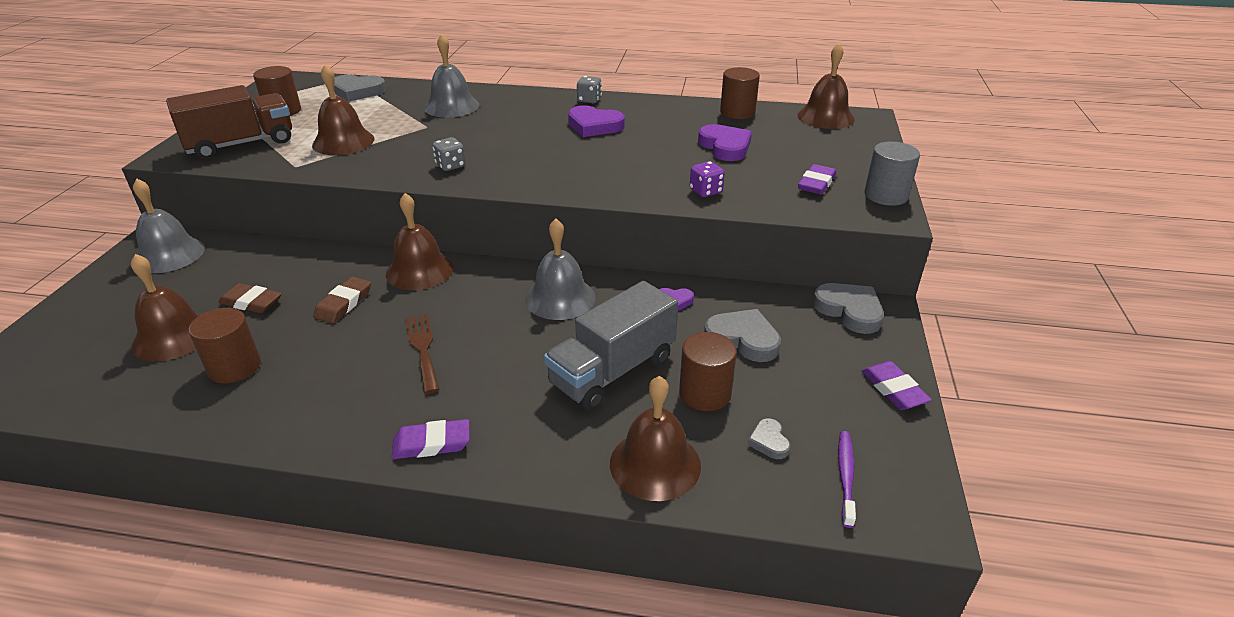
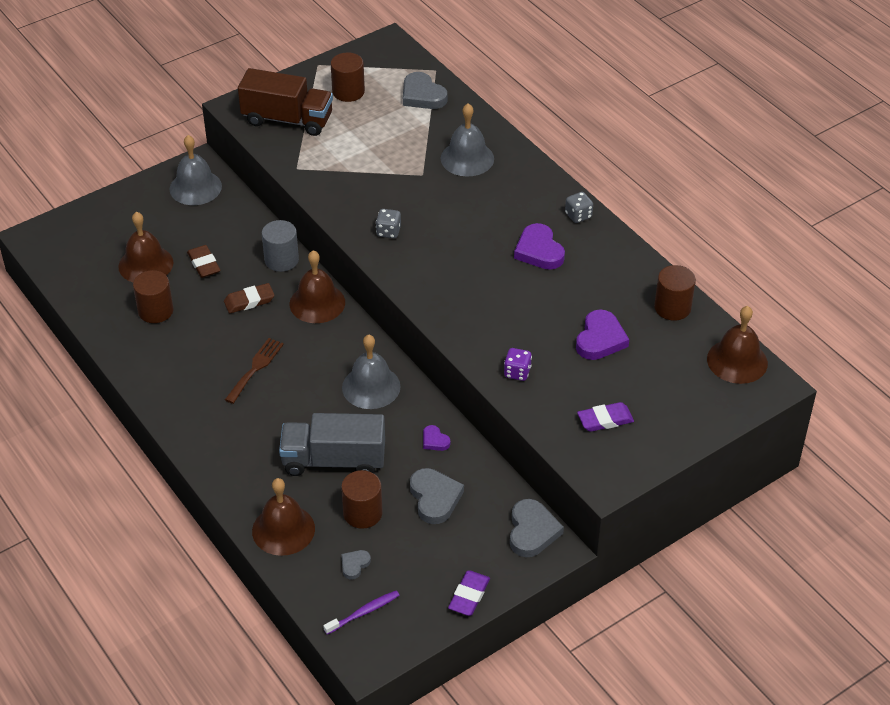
camera: 45 degrees right, 10 degrees up
brown bell [312,64,374,155] -> none
purple eraser [392,419,470,459] -> none
grey cylinder [864,142,920,206] -> grey cylinder moved to [262,220,299,272]

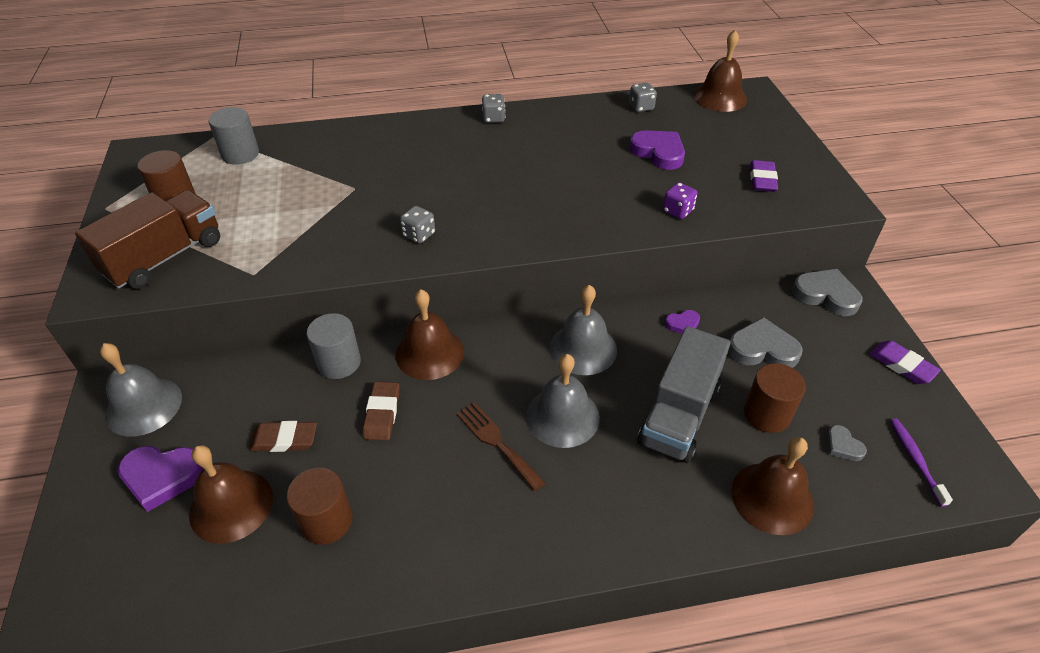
camera: 65 degrees left, 0 degrees up
grey heart [403,72,447,109] -> grey cylinder [208,107,259,165]
grey bell [441,103,494,177] -> grey bell moved to [526,354,600,448]
purple heart [514,223,565,270] -> purple heart moved to [118,446,204,512]
brown cylinder [654,265,696,321] -> grey dice [629,83,657,112]

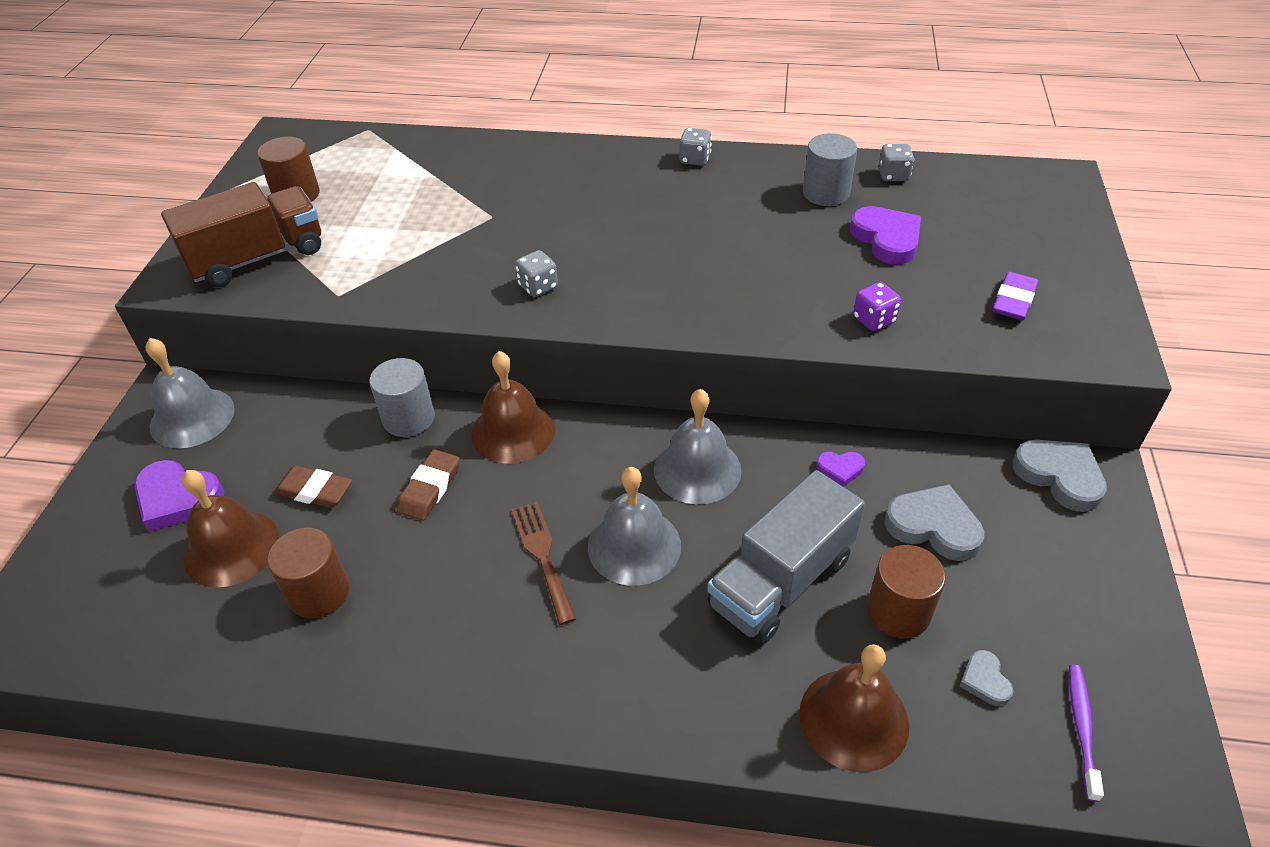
camera: 20 degrees right, 0 degrees up
grey cylinder [208,107,259,165] -> grey cylinder moved to [803,133,857,206]
brown bell [693,30,747,112] -> none
purple eraser [870,340,941,384] -> none

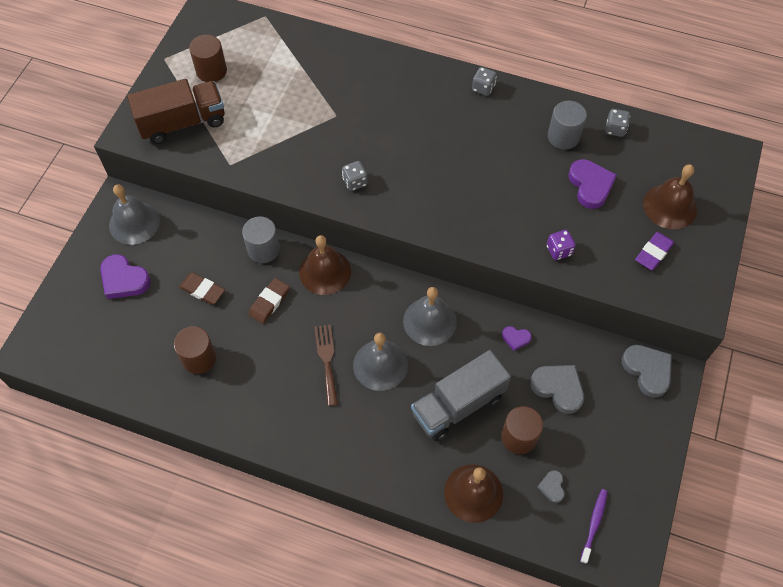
camera: 10 degrees right, 15 degrees up
brown bell [182,470,279,588] -> brown bell moved to [643,164,697,229]

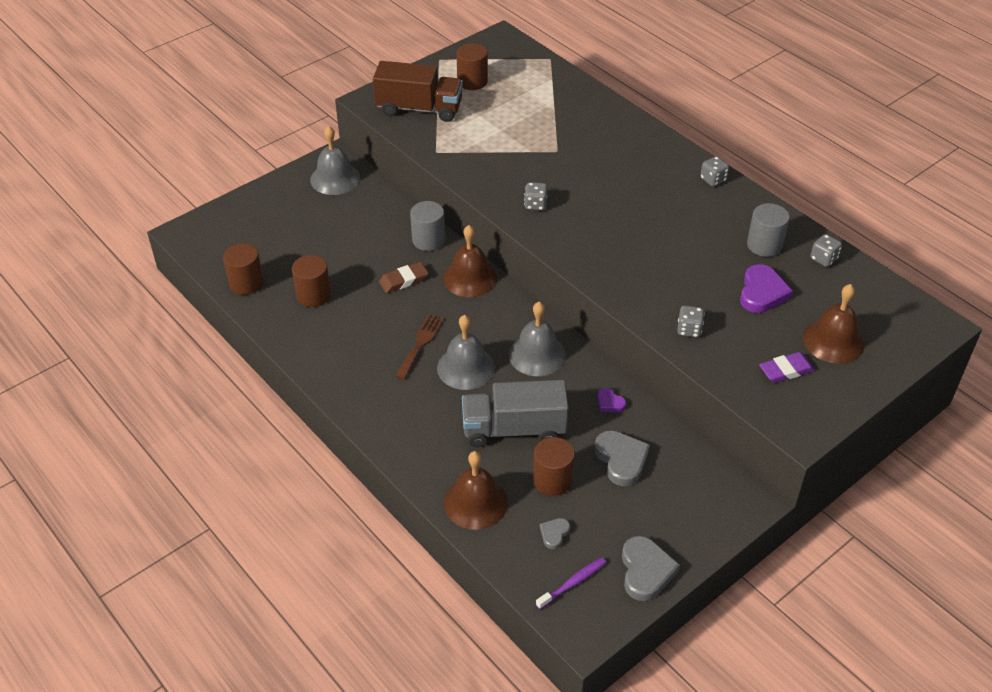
camera: 30 degrees right, 15 degrees down
purple heart [100,254,151,299] -> none
brown eraser [179,273,225,305] -> none
purple dice [547,230,576,260] -> grey dice [677,306,704,337]
grey heart [622,345,672,398] -> grey heart moved to [622,536,680,601]
none -> brown cylinder [223,243,264,295]

